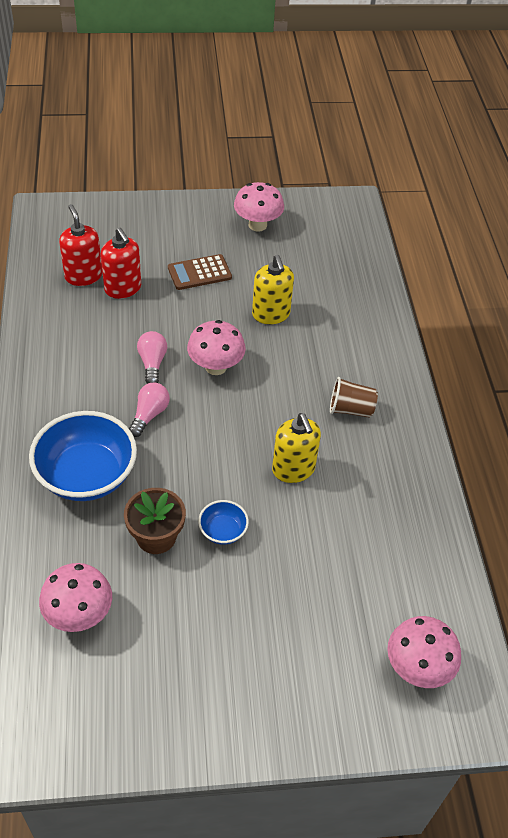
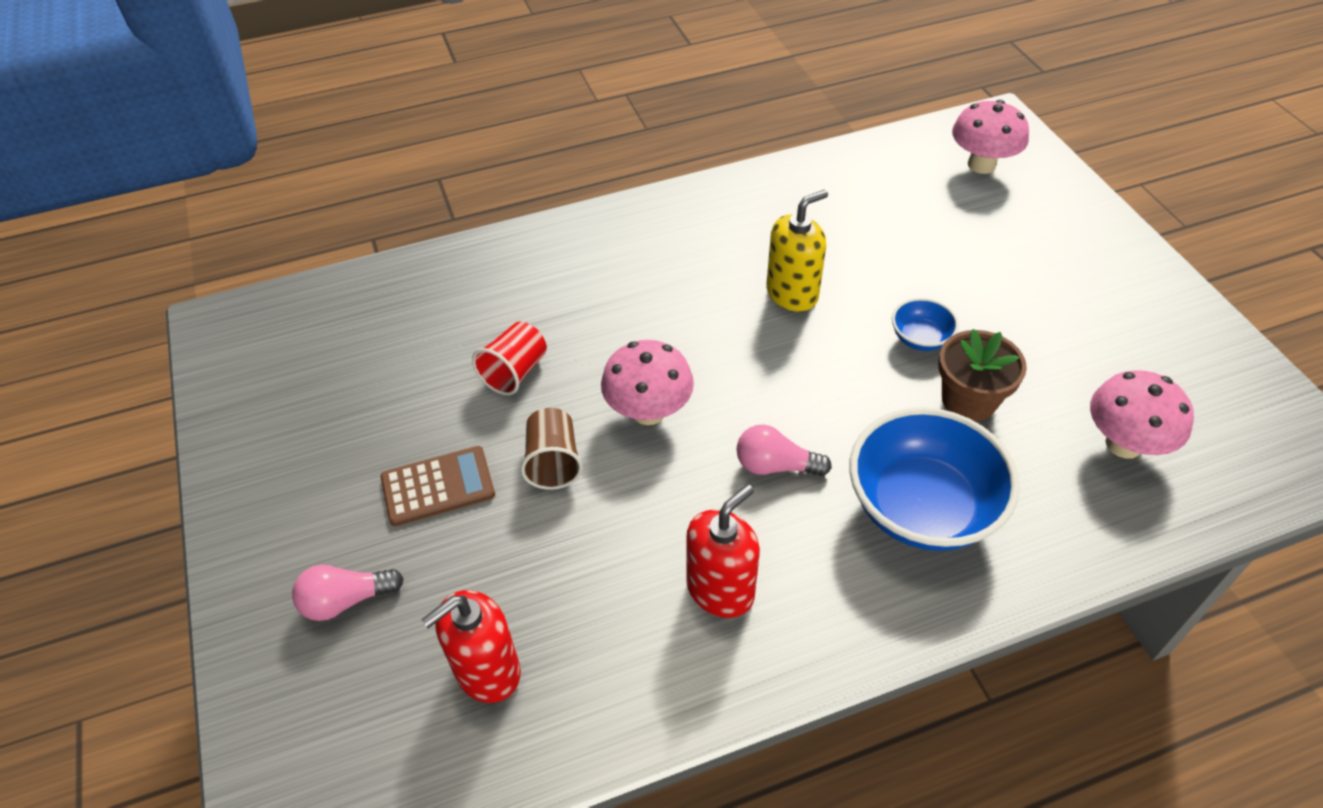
camera: 100 degrees left, 0 degrees up
red soap dispenser [101,228,141,299] -> red soap dispenser moved to [686,484,760,618]
pink light bulb [137,331,167,384] -> pink light bulb moved to [292,565,404,621]
brown calculator [168,254,232,290] -> brown calculator turned 75 degrees counterclockwise [381,446,495,526]
pink mushroom [234,182,284,232] -> none
yellow soap dispenser [252,255,294,324] -> red cup [472,322,547,395]
brown cup [330,377,378,418] -> brown cup moved to [521,408,583,490]

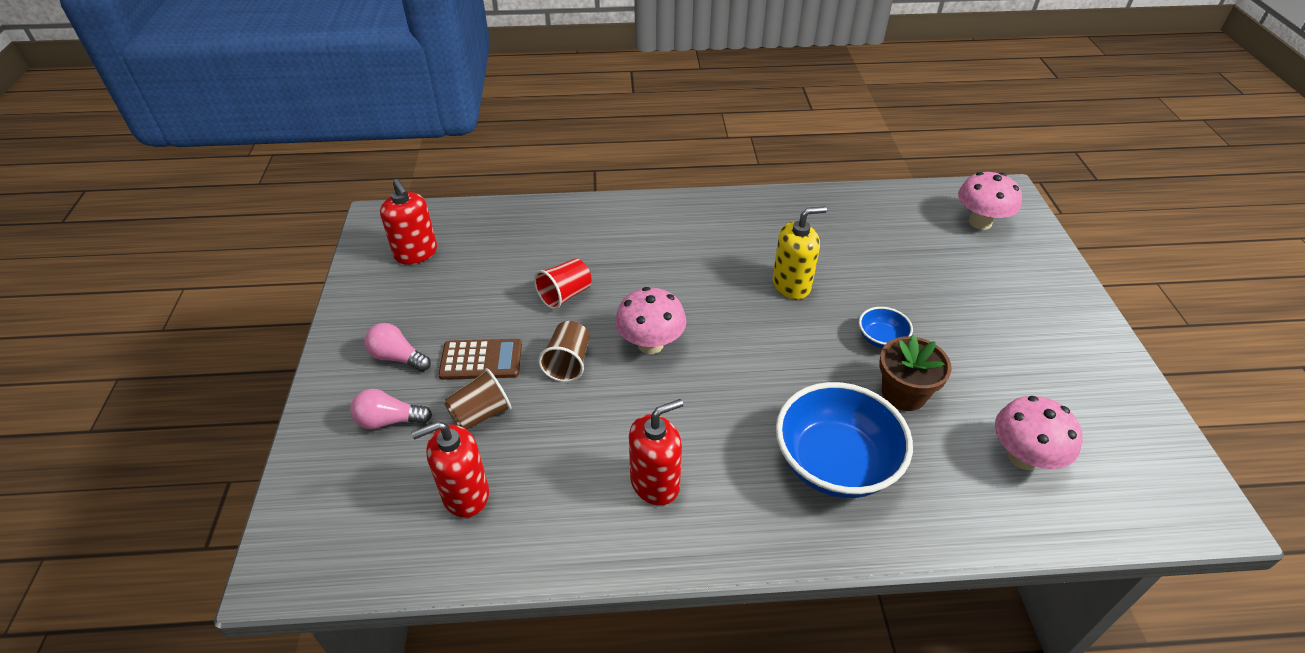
camera: 15 degrees right, 5 degrees down
pink light bulb [737,425,832,476] -> pink light bulb moved to [364,323,431,372]
none -> red soap dispenser [380,179,437,265]
none -> brown cup [444,368,511,430]

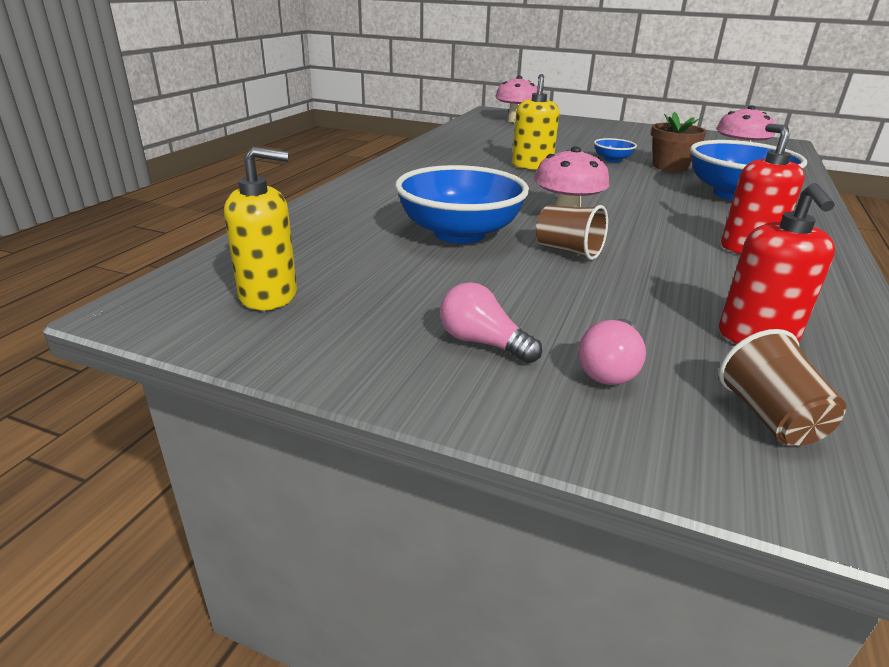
camera: 65 degrees left, 15 degrees down
pink light bulb [364,323,431,372] -> pink light bulb turned 75 degrees clockwise [440,282,542,363]
red soap dispenser [380,179,437,265] -> yellow soap dispenser [224,147,297,311]
brown calculator [438,339,522,380] -> none
brown cup [444,368,511,430] -> brown cup moved to [719,329,846,446]
red cup [534,258,591,310] -> blue bowl [395,165,529,244]

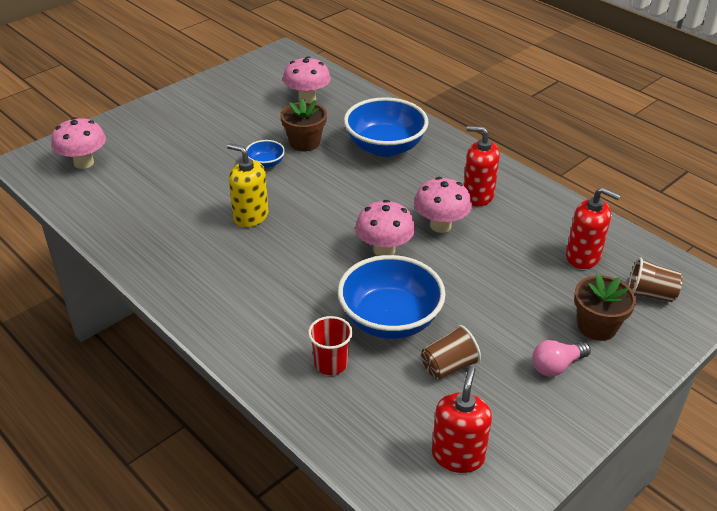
camera: 65 degrees left, 10 degrees up
yellow soap dispenser [224,147,297,311] -> red soap dispenser [432,366,492,473]
brown cup [536,205,608,260] -> brown cup moved to [421,325,481,379]
pink light bulb [578,319,646,385] -> brown flower pot [574,273,636,341]
none -> red cup [308,316,353,375]
none -> pink mushroom [414,177,472,233]

